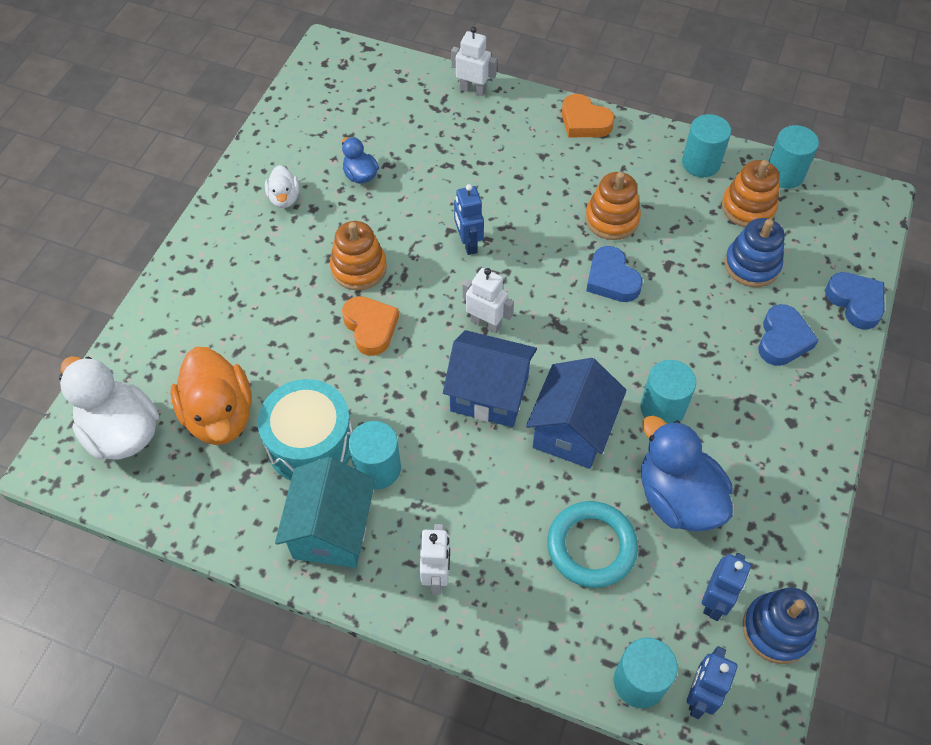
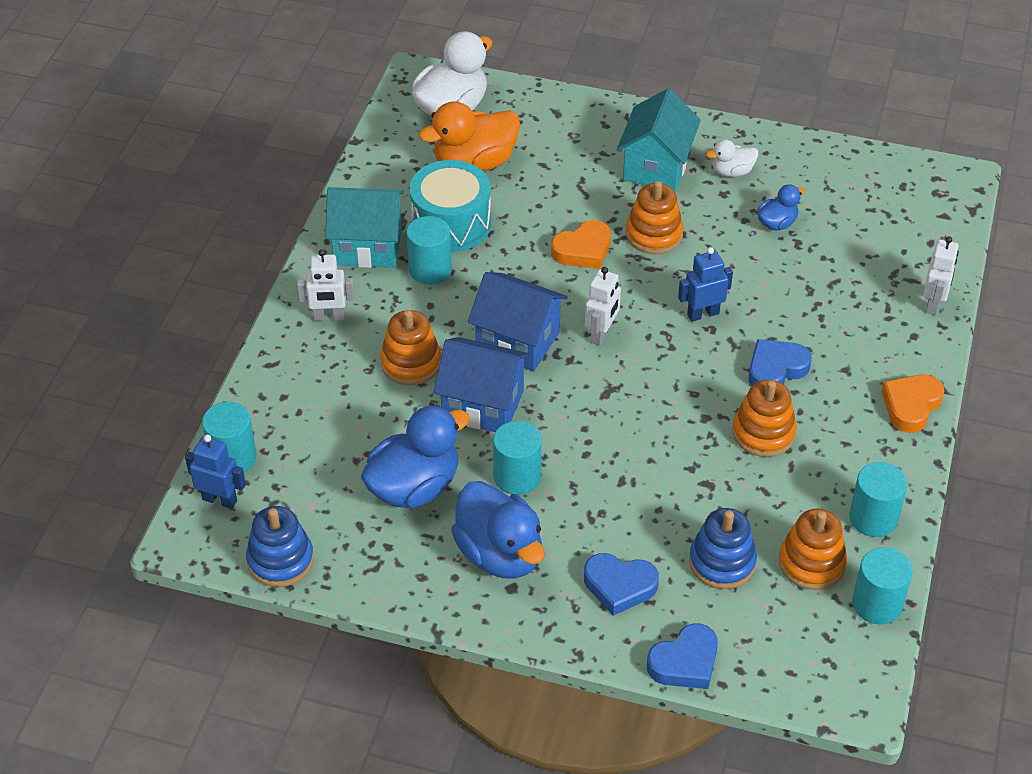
camera: 85 degrees right, 10 degrees down
blue house [443,330,537,427] -> blue house turned 75 degrees counterclockwise [468,272,568,371]
turquoise ring [547,501,638,588] -> none
blue heart [586,246,643,302] -> blue heart moved to [748,339,812,386]
blue robot [702,553,751,621] -> none
none -> orange stacking toy [380,310,441,385]
none -> blue duck [451,481,545,579]
none -> turquoise house [617,88,701,191]

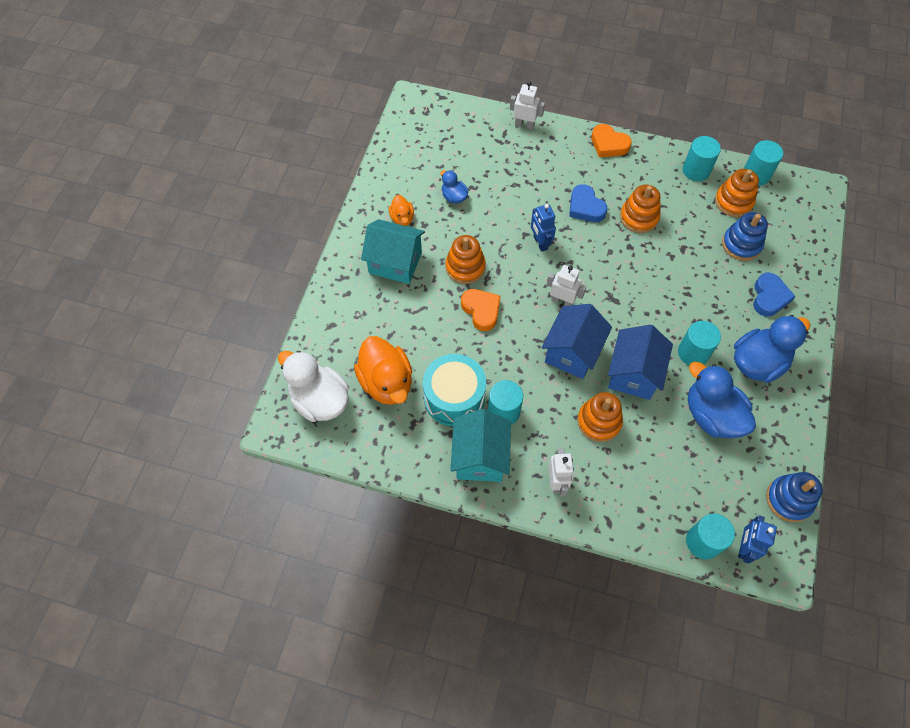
camera: 90 degrees left, 15 degrees up
blue heart [647,624,718,689] -> none
white duck [706,139,758,177] -> orange duck [389,195,414,226]

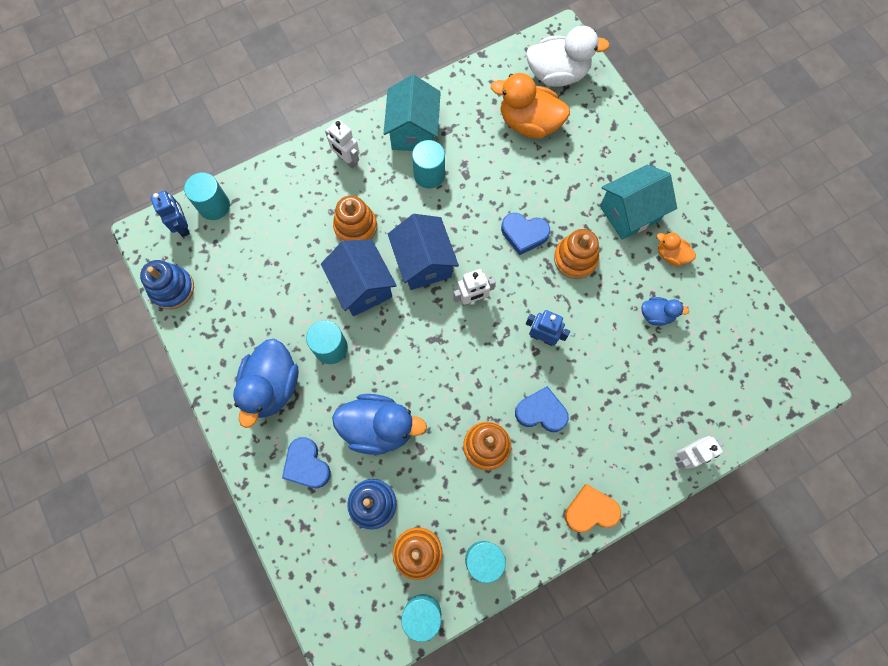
camera: 135 degrees right, 10 degrees up
turquoise drum [423,354,486,426] -> none
turquoise house [450,409,511,482] -> turquoise house turned 45 degrees clockwise [383,75,441,151]
orange heart [461,289,501,331] -> blue heart [501,213,550,255]
blue duck [688,362,756,439] -> blue duck moved to [332,394,427,455]

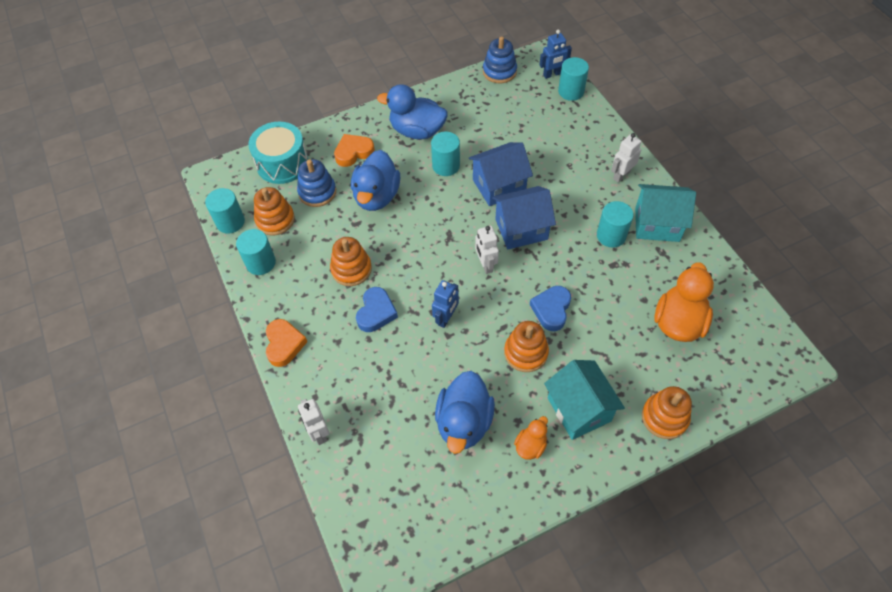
camera: 95 degrees right, 15 degrees down
blue heart [282,437,331,488] -> orange heart [334,134,375,167]
orange stacking toy [333,195,377,242] -> orange stacking toy moved to [642,386,692,439]
white duck [526,26,610,87] -> none
blue duck [641,297,689,326] -> blue duck [435,371,495,454], size x1.95
none -> turquoise drum [248,122,308,184]

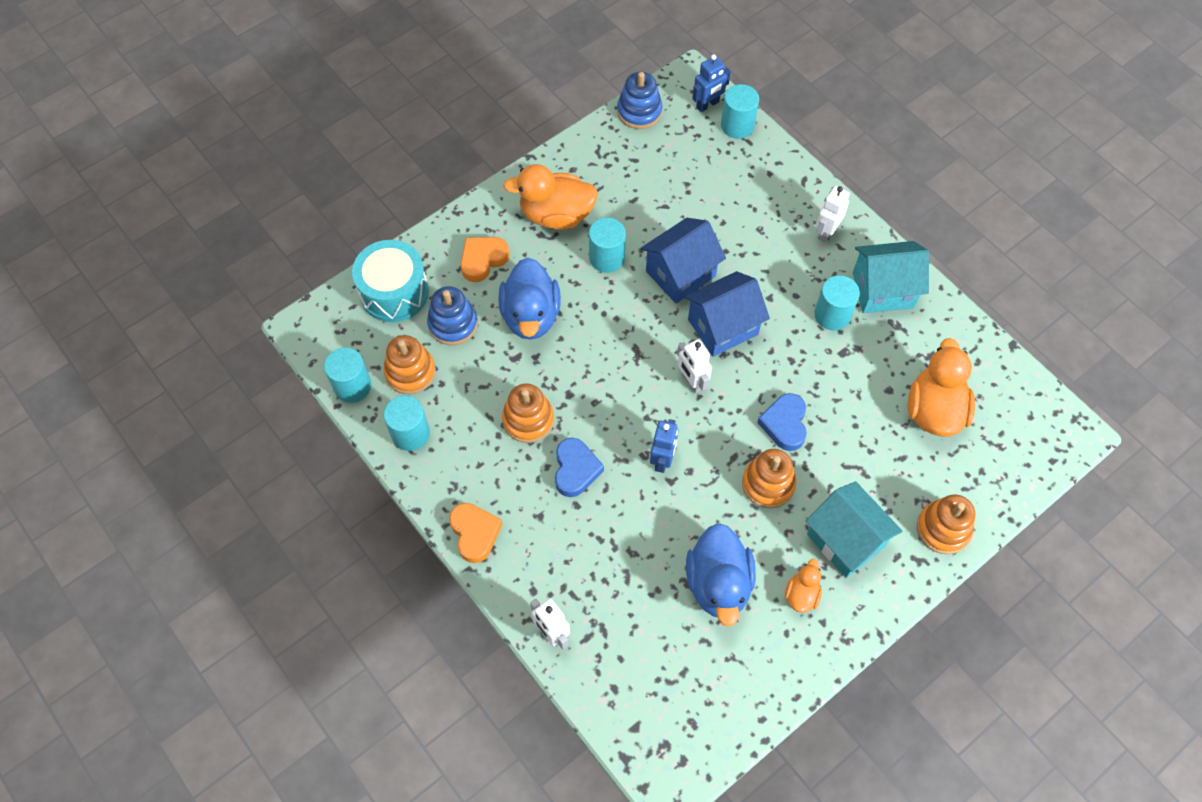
camera: 15 degrees left, 5 degrees up
blue duck [377,84,448,139] -> orange duck [503,164,598,230]

